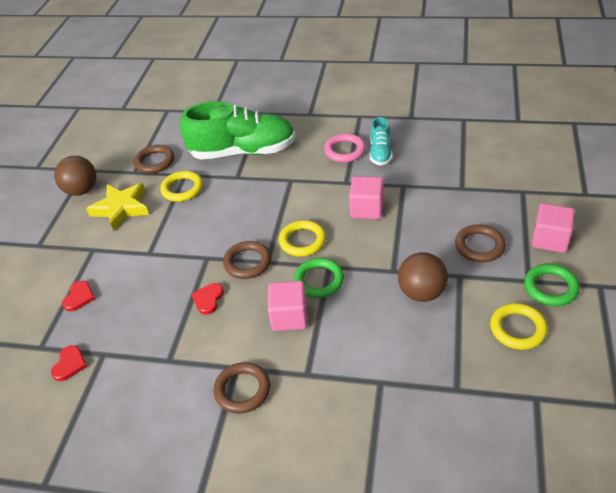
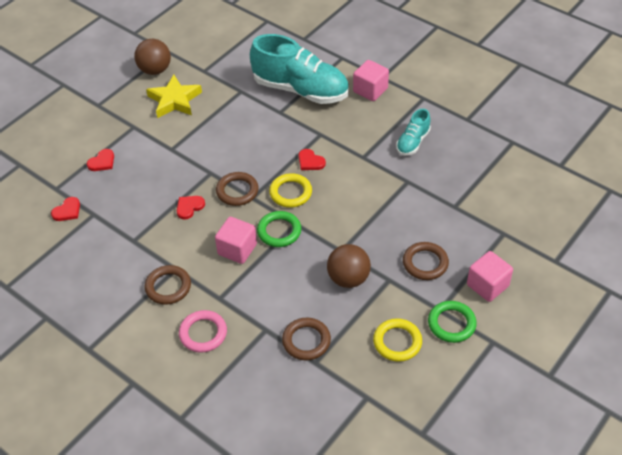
camera: 25 degrees right, 5 degrees up
brown ring [134,145,174,174] -> brown ring moved to [282,318,331,360]
yellow ring [160,171,203,202] -> none
green shoe [180,101,296,160] -> turquoise shoe [250,34,349,104]
pink ring [324,133,366,162] -> pink ring moved to [179,310,227,353]
pink cube [349,176,384,219] -> pink cube moved to [353,60,389,101]
none -> red heart [298,149,326,170]

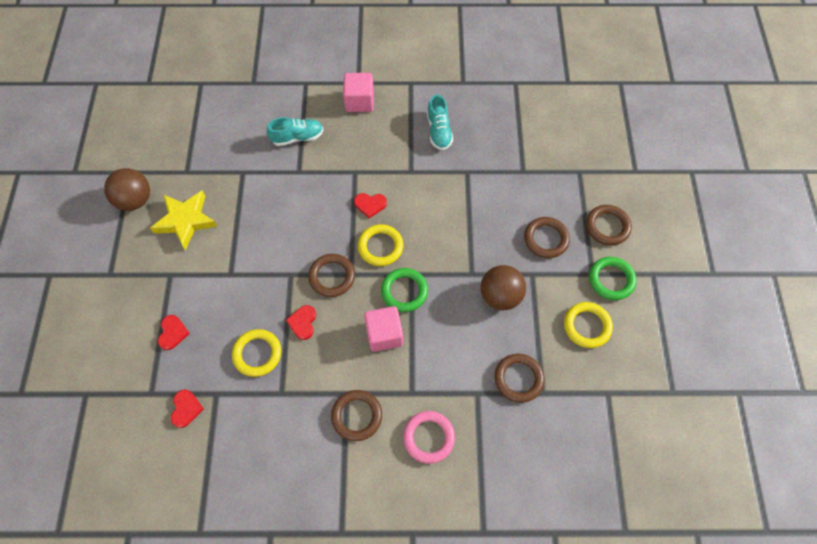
camera: 40 degrees left, 15 degrees up
turquoise shoe [250,34,349,104] -> turquoise shoe [267,117,323,146], size x0.48
pink cube [467,251,513,302] -> brown ring [586,205,632,246]
none -> yellow ring [232,329,281,377]

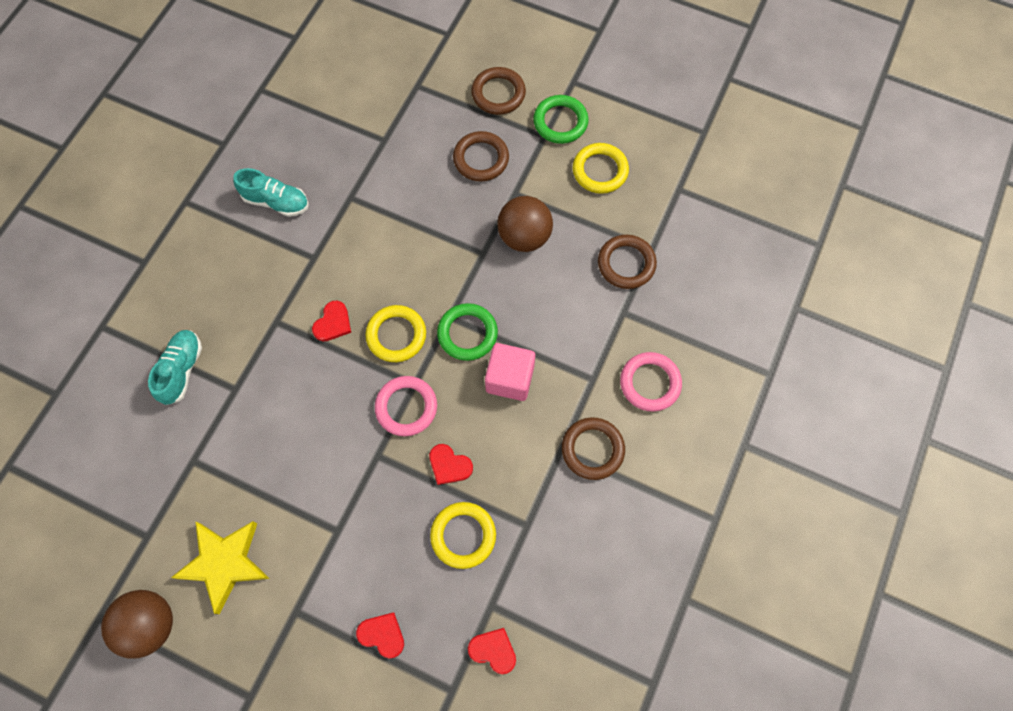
camera: 65 degrees left, 5 degrees up
brown ring [308,254,355,297] -> pink ring [375,376,437,436]
pink cube [343,73,374,112] -> none

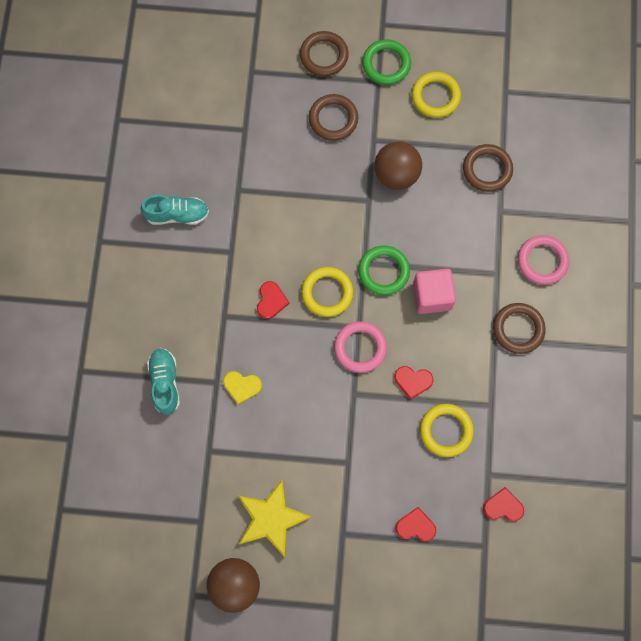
camera: 20 degrees left, 5 degrees up
none -> yellow heart [223,371,262,405]

